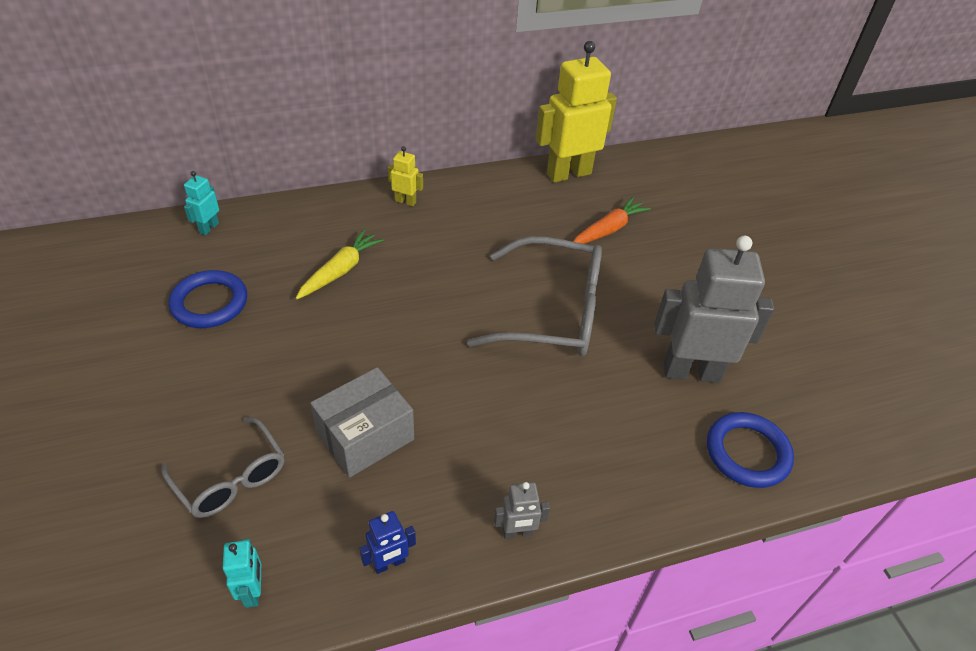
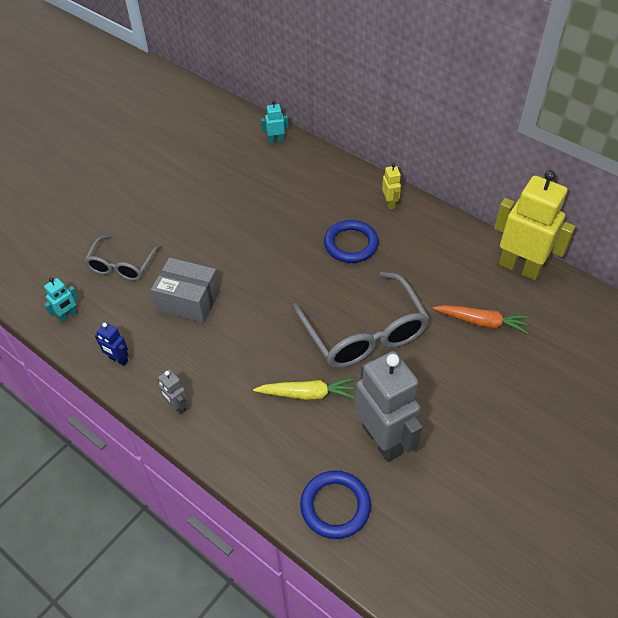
camera: 60 degrees right, 5 degrees up
blue ring [168,270,247,328] -> blue ring moved to [324,220,379,263]
yellow carrot [296,230,384,299] -> yellow carrot moved to [253,378,355,400]

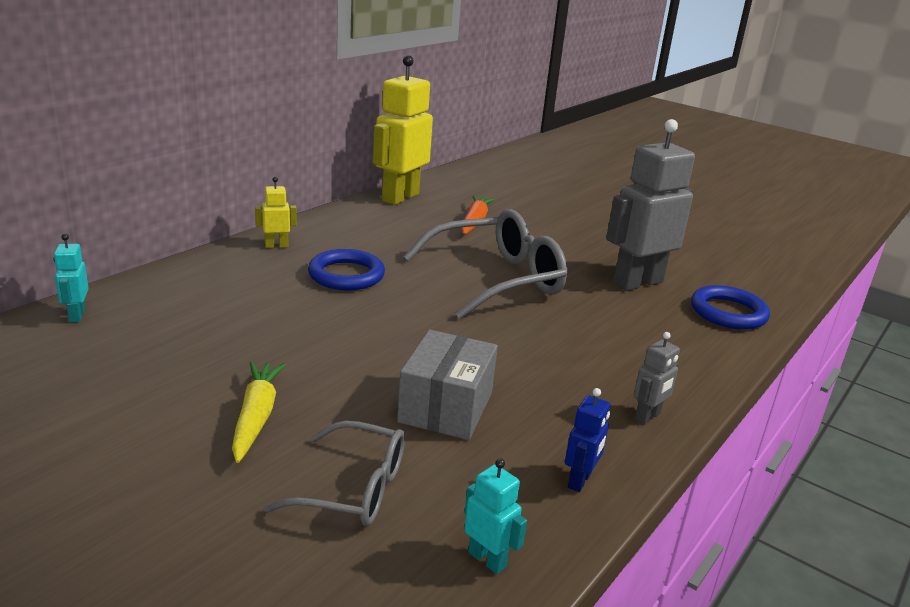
camera: 95 degrees left, 25 degrees down
yellow carrot [253,378,355,400] -> yellow carrot moved to [232,361,286,463]

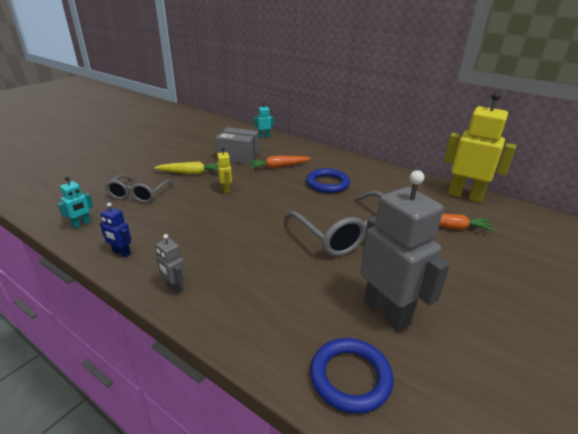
camera: 90 degrees right, 5 degrees up
yellow robot [255,177,297,248] -> yellow robot moved to [217,147,232,193]
grey box [397,330,498,440] -> grey box moved to [216,127,259,164]
none -> orange carrot [247,156,311,169]

